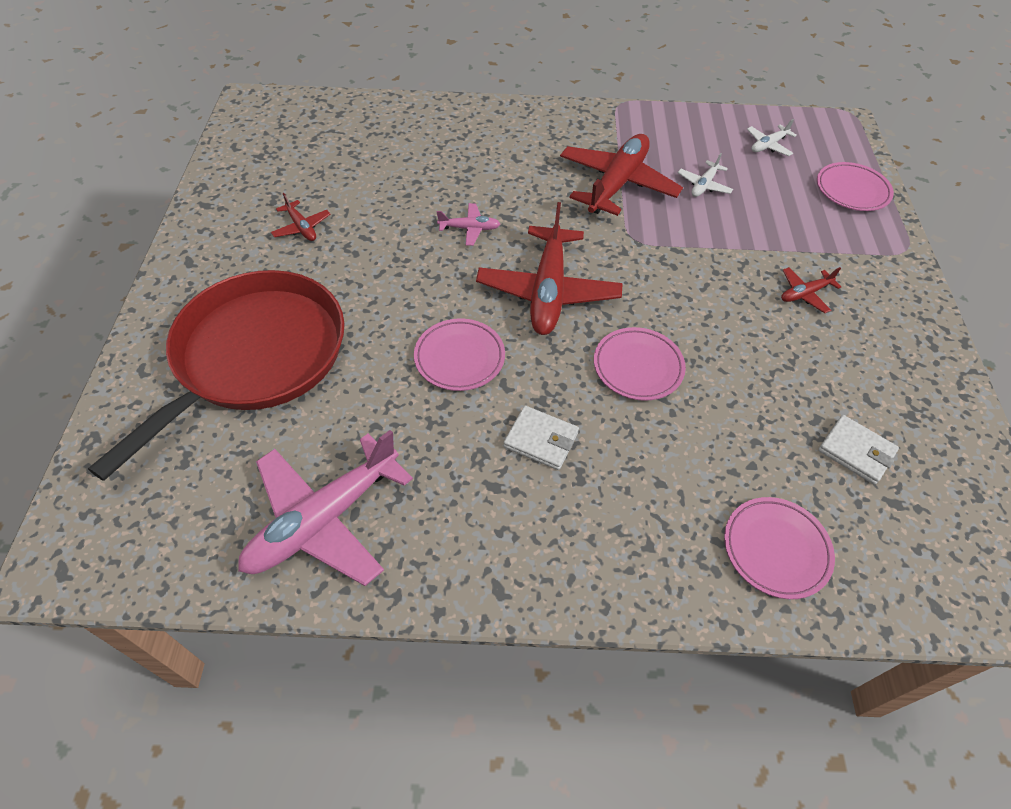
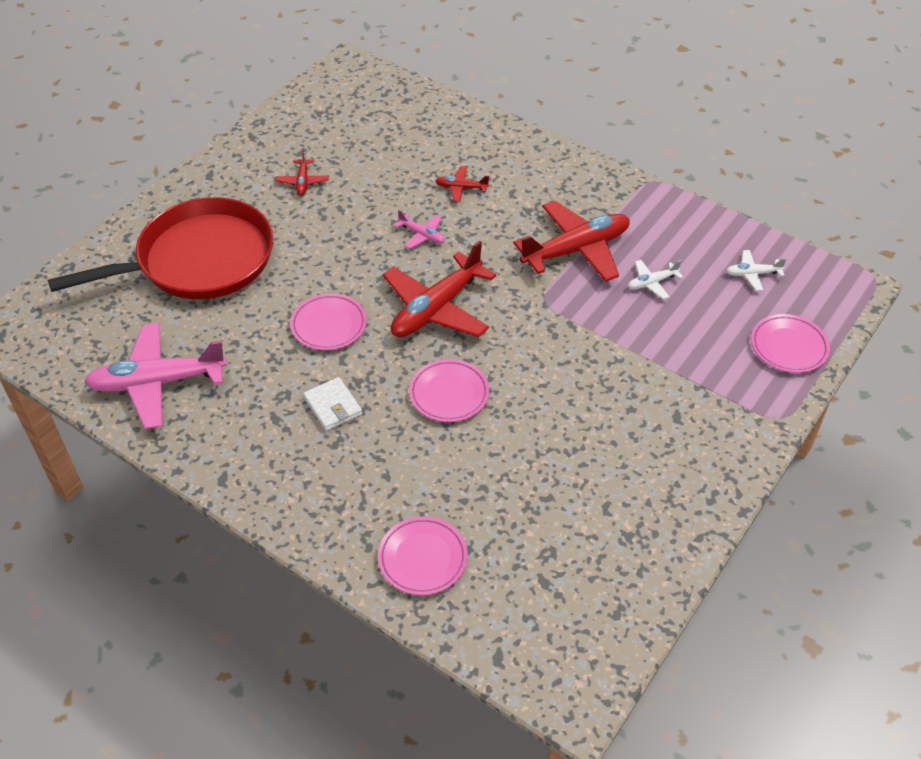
camera: 35 degrees right, 5 degrees down
red plane [781,267,842,313] -> red plane moved to [435,166,489,202]
white wallet [818,415,899,485] -> none

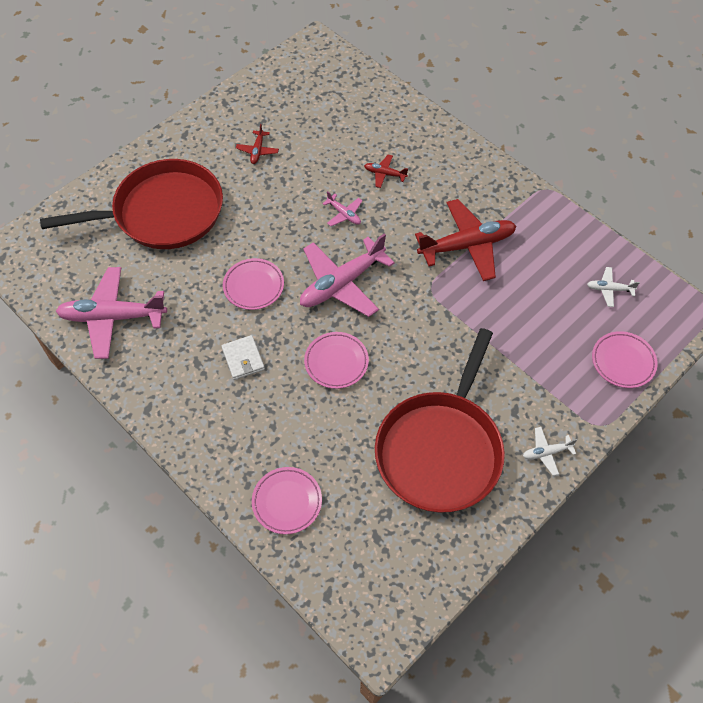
camera: 10 degrees right, 10 degrees up
red plane [383,240,496,337] -> pink plane [300,233,395,317]
white plane [628,260,683,299] -> white plane moved to [523,427,577,476]
none -> red pan [375,328,505,513]

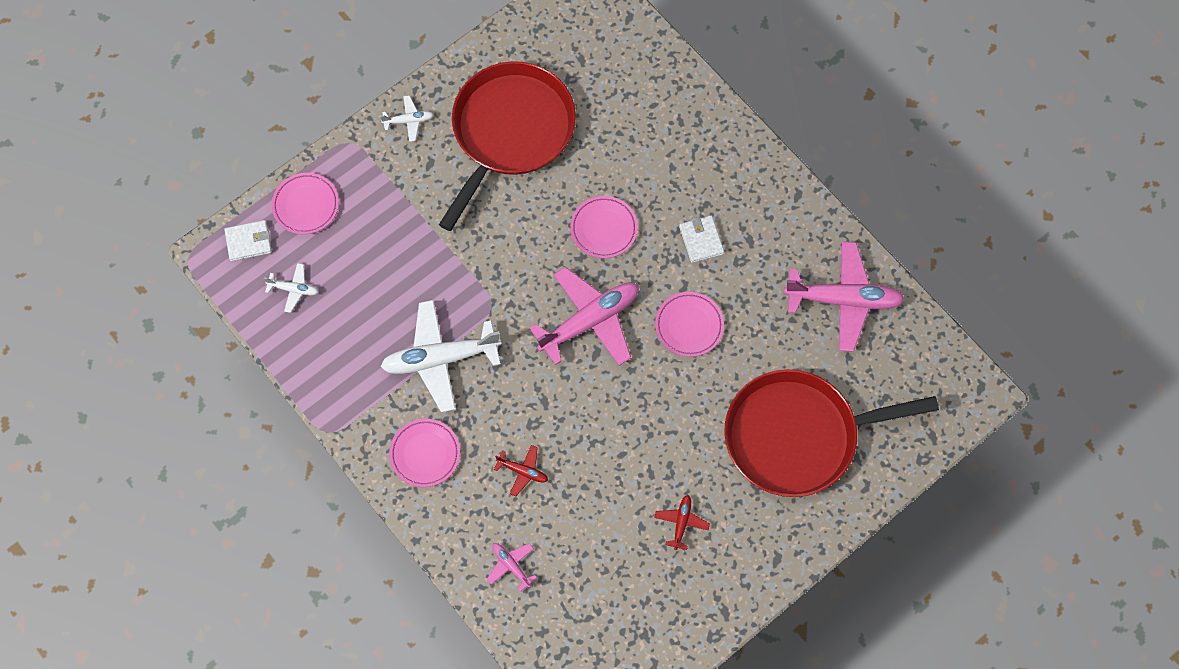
camera: 175 degrees left, 10 degrees up
pink plate [252,467,322,534] -> pink plate moved to [389,419,460,487]
pink plane [322,191,362,226] -> pink plane moved to [487,543,537,592]
red plane [415,199,516,281] -> white plane [381,300,501,413]
none -> white wallet [224,220,272,261]

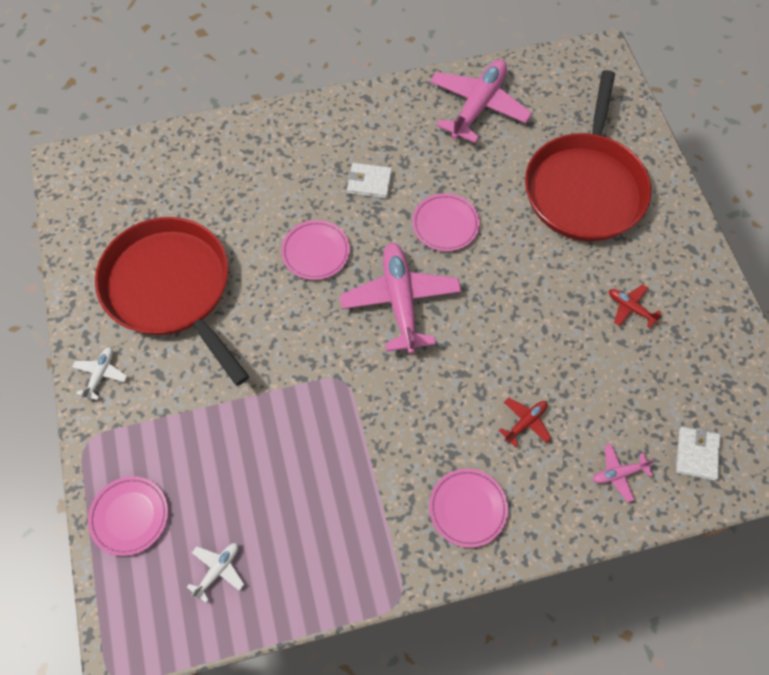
camera: 65 degrees left, 5 degrees down
white wallet [224,220,272,261] -> white wallet moved to [676,427,720,481]
white plane [381,300,501,413] -> none

